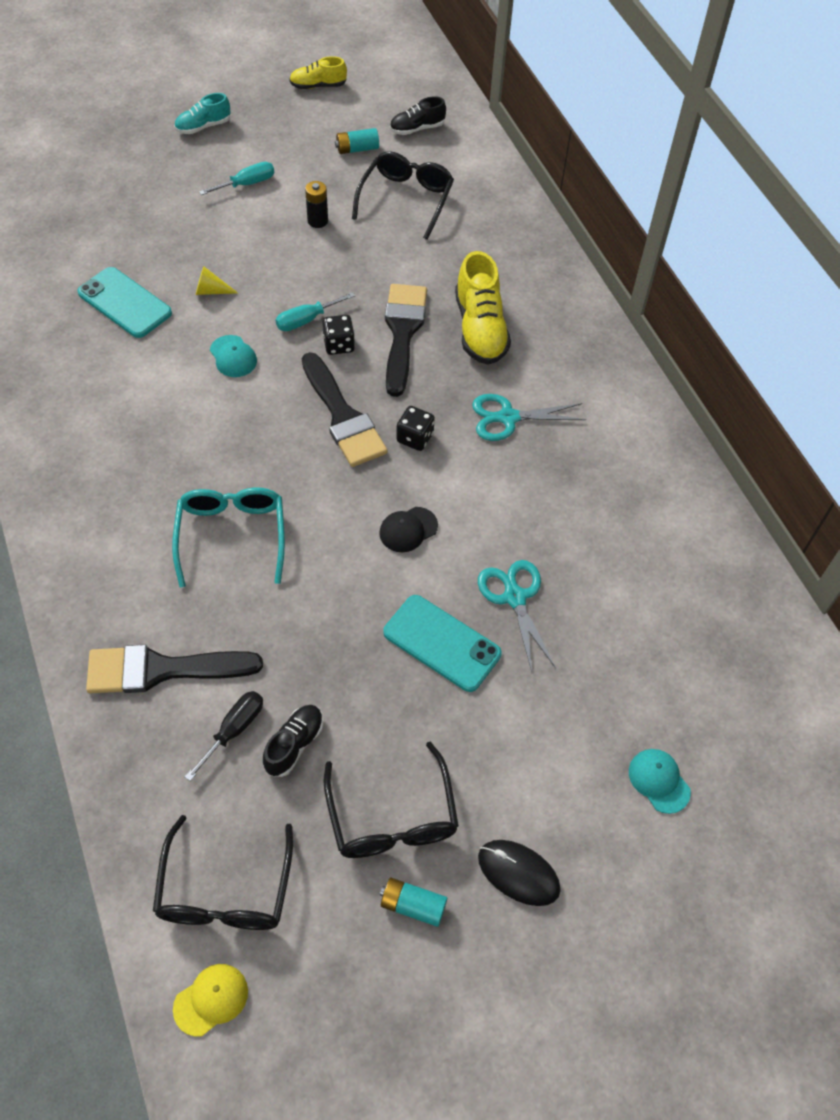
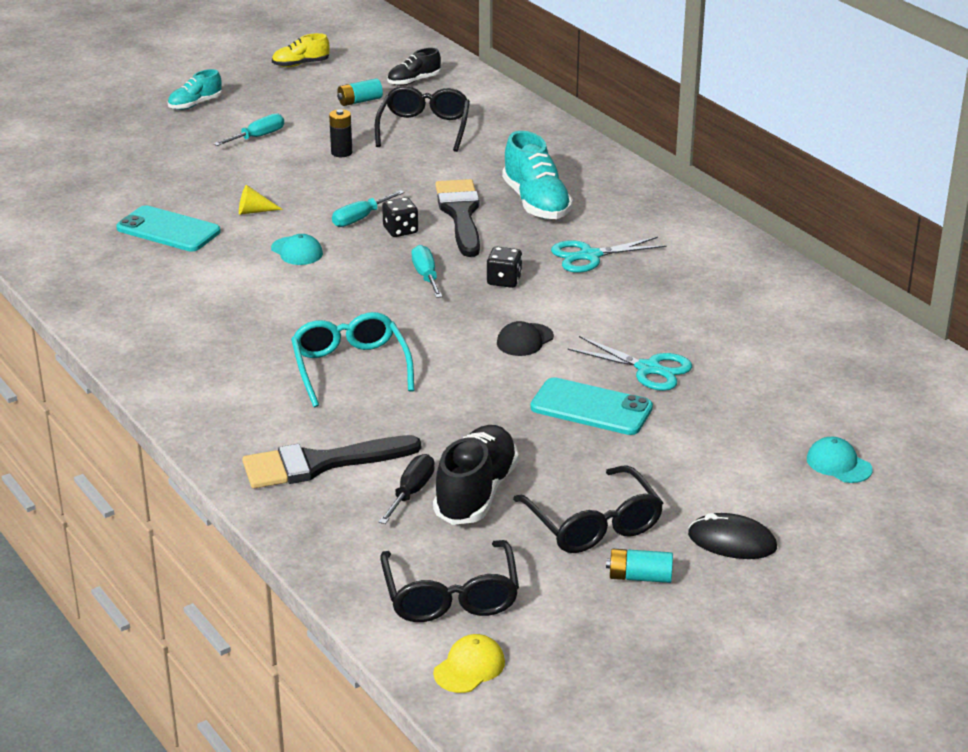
camera: 10 degrees left, 25 degrees down
black shoe [263,705,323,777] -> black shoe [433,425,519,525], size x1.72
black brush [302,352,388,467] -> turquoise screwdriver [412,245,442,298]
yellow shoe [455,251,511,365] -> turquoise shoe [502,131,573,219]
turquoise scissors [478,560,556,672] -> turquoise scissors turned 150 degrees clockwise [567,336,692,391]

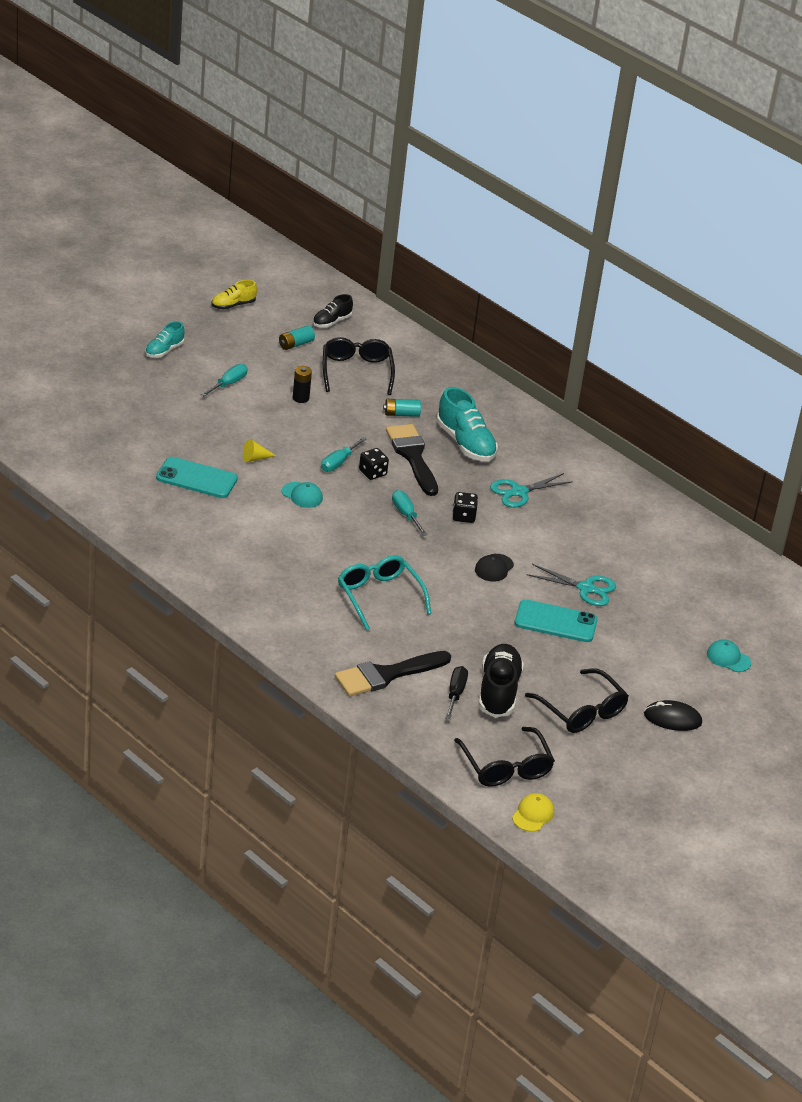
camera: 15 degrees left, 5 degrees up
turquoise battery [606,549,673,583] -> turquoise battery moved to [383,399,421,417]

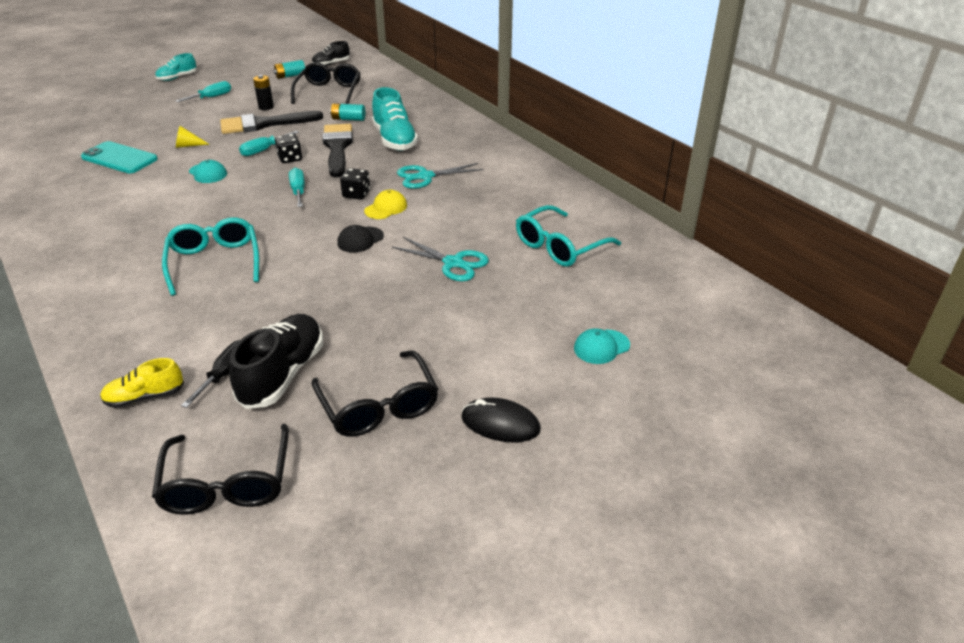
camera: 15 degrees right, 0 degrees up
yellow shoe [211,280,257,309] -> yellow shoe moved to [100,358,184,408]
black brush [335,651,451,696] -> black brush moved to [220,111,323,134]
yellow cap [512,793,554,832] -> yellow cap moved to [364,190,407,219]
turquoise phone [515,599,598,642] -> none
turquoise cap [707,639,751,672] -> turquoise cap turned 75 degrees counterclockwise [574,328,630,364]
none -> turquoise glasses [516,205,621,267]

